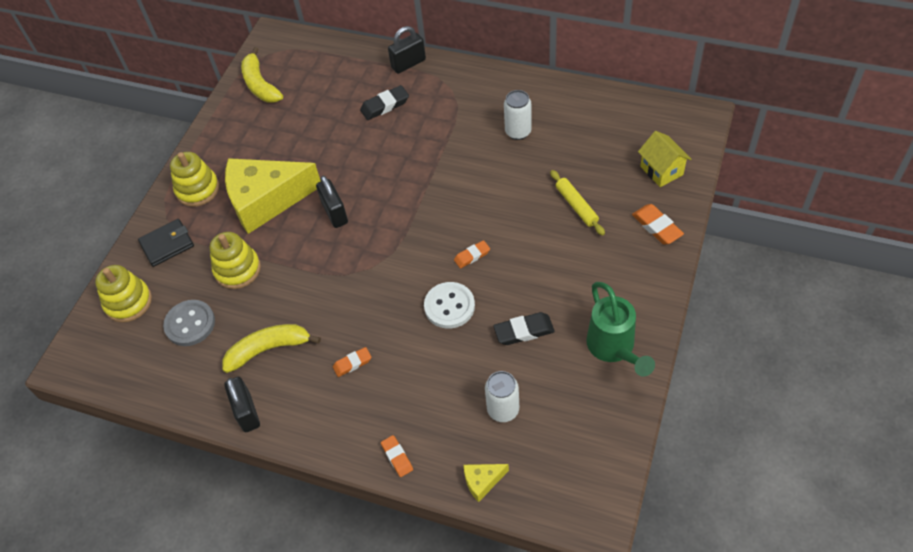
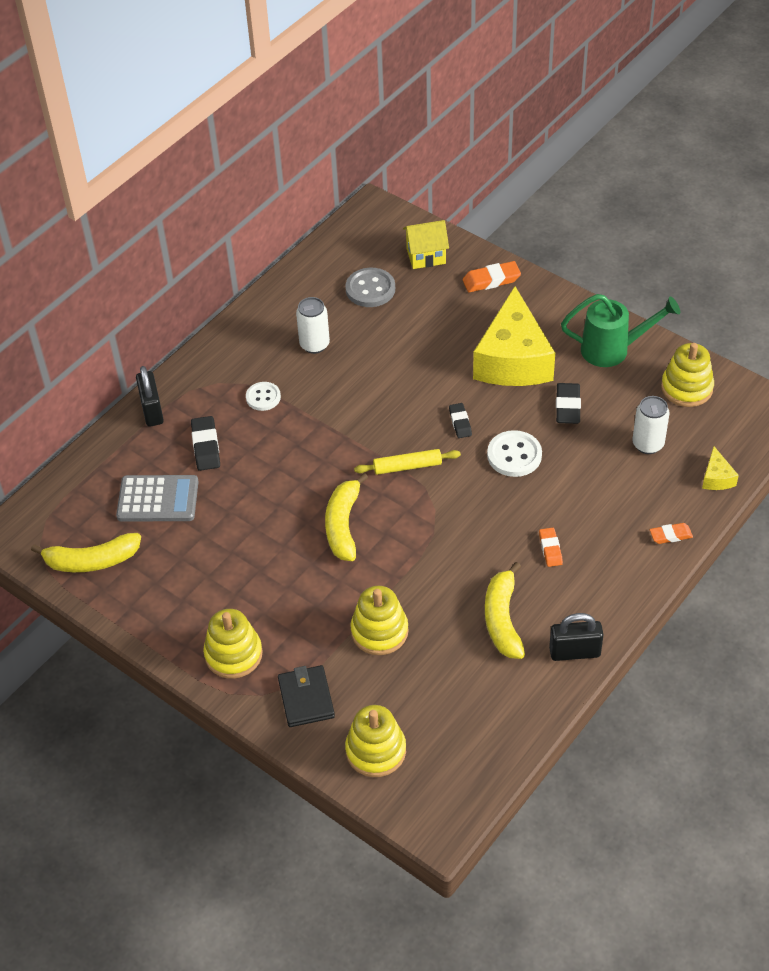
camera: 75 degrees left, 5 degrees down
grey button [163,300,215,346] -> grey button moved to [345,268,395,307]
yellow cheese [225,158,321,234] -> yellow cheese moved to [473,286,555,386]
black padlock [316,176,348,228] -> yellow banana [325,473,368,561]
orange eraser [454,240,490,268] -> black eraser [449,403,472,438]
yellow rolling pin [550,170,605,236] -> yellow rolling pin moved to [354,449,461,475]
none -> grey calculator [116,475,198,522]
none -> white button [246,382,281,411]
none -> yellow stacking toy [661,343,714,407]

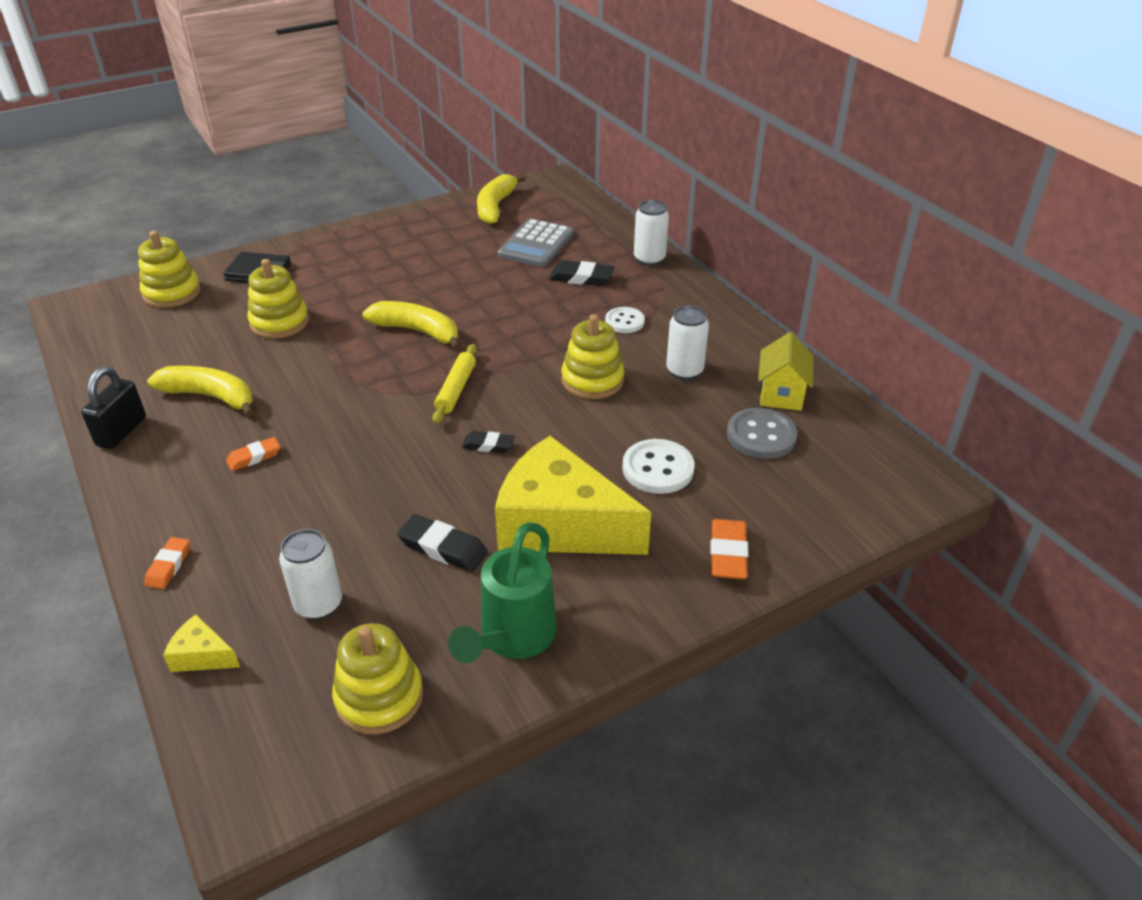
camera: 110 degrees right, 10 degrees down
black padlock [136,366,164,427] -> white can [634,200,669,266]
yellow stacking toy [203,609,263,679] -> yellow stacking toy moved to [561,314,624,399]
yellow house [403,220,449,269] -> yellow house moved to [758,332,813,411]
white button [487,430,542,477] -> white button moved to [622,439,694,494]
orange eraser [539,528,563,567] -> orange eraser turned 45 degrees counterclockwise [226,437,280,471]

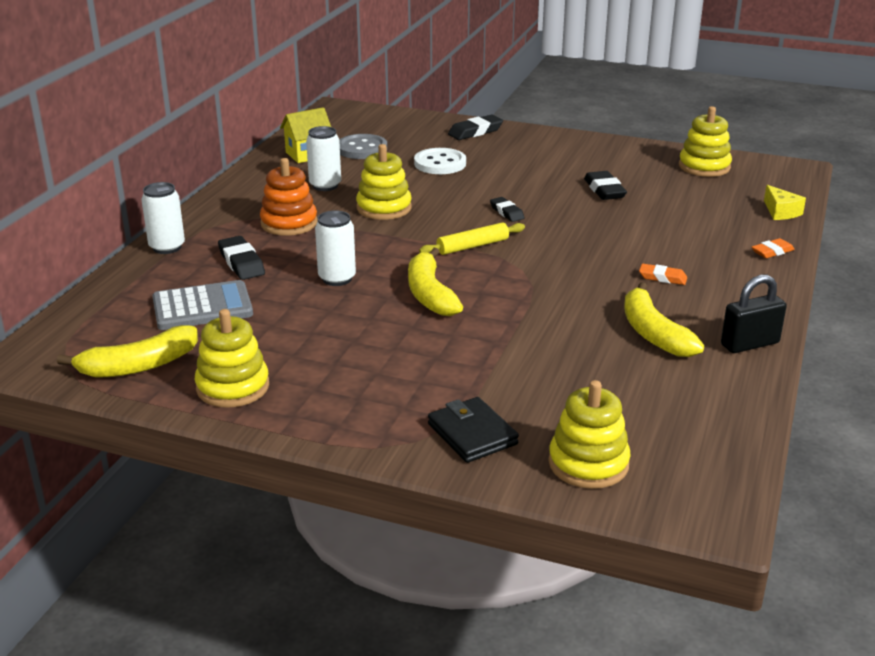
camera: 130 degrees left, 10 degrees down
yellow stacking toy [247,259,309,339] -> yellow stacking toy moved to [195,309,269,408]
white can [279,529,342,620] -> white can moved to [315,210,356,286]
green watering can [448,522,557,663] -> none
yellow cheese [495,436,651,555] -> none
white button [605,307,645,333] -> orange stacking toy [260,158,318,236]
orange eraser [710,519,749,579] -> black eraser [448,115,503,140]

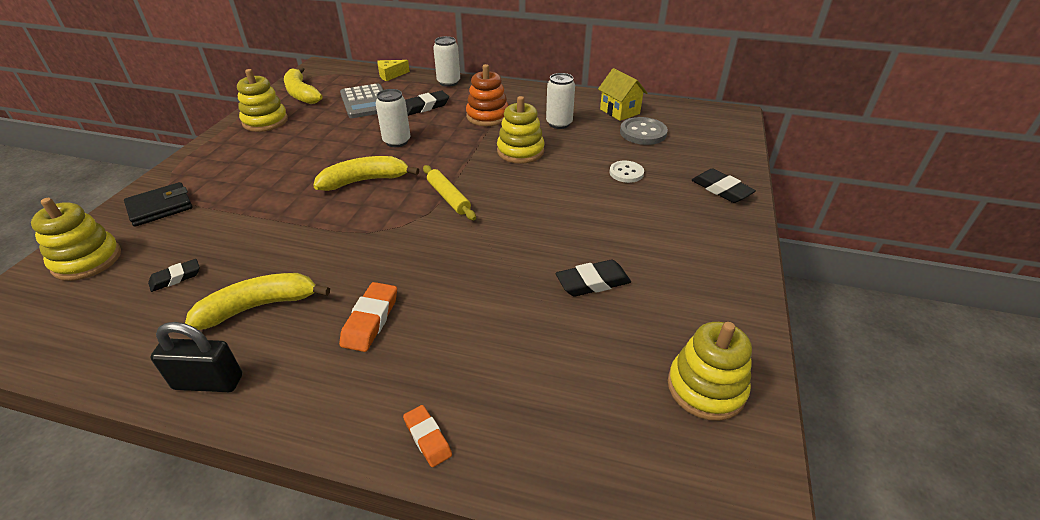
camera: 85 degrees right, 10 degrees up
white button [414,148,466,174] -> white button [609,161,644,183], size x0.66
black eraser [490,197,525,222] -> black eraser moved to [148,259,200,292]
orange eraser [639,264,687,285] -> orange eraser [339,282,397,352], size x1.52
black padlock [721,275,787,353] -> black padlock turned 60 degrees counterclockwise [150,322,242,392]
yellow cheese [764,185,806,220] -> yellow cheese moved to [377,60,410,81]

